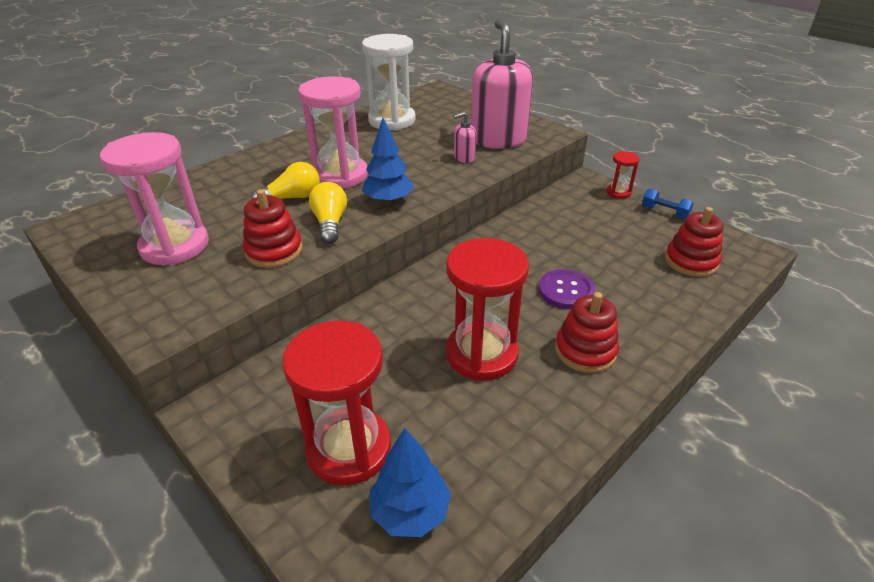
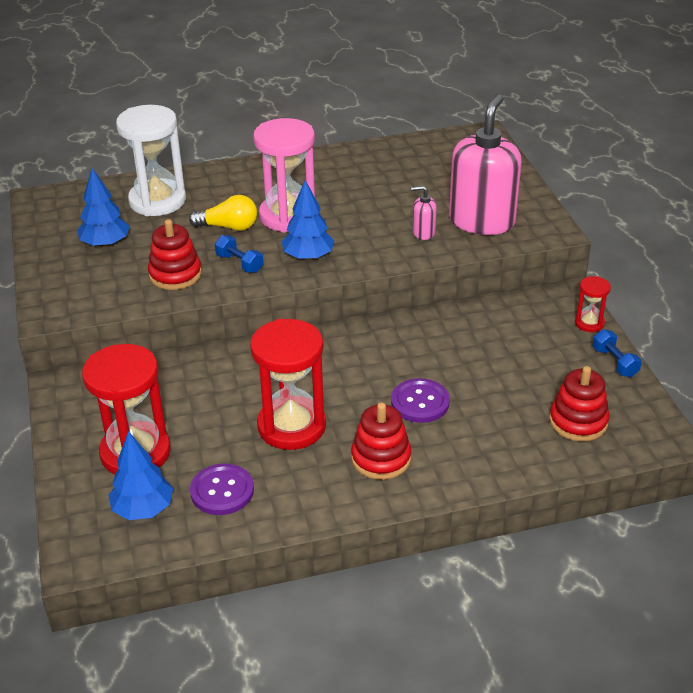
camera: 30 degrees right, 0 degrees up
pink hourglass [100,132,209,265] -> blue tree [77,168,130,248]
yellow light bulb [309,182,347,244] -> blue dumbbell [215,235,263,273]
white hourglass [362,34,416,131] -> white hourglass moved to [116,105,186,216]
none -> purple button [190,464,254,515]

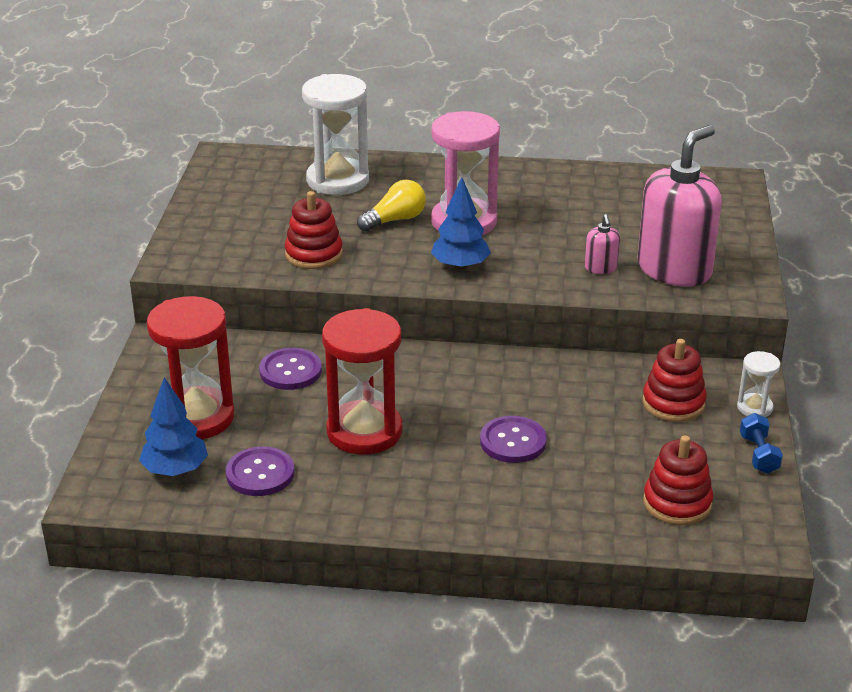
camera: 20 degrees right, 5 degrees down
blue tree [77,168,130,248] -> none
yellow light bulb [189,195,257,231] -> yellow light bulb turned 60 degrees counterclockwise [357,180,426,232]
blue dumbbell [215,235,263,273] -> none
red stacking toy [351,402,411,480] -> red stacking toy moved to [642,339,707,422]
pink soap dispenser [411,186,437,240] -> pink soap dispenser turned 120 degrees counterclockwise [585,214,620,274]
red hourglass [575,276,611,332] -> white hourglass [737,351,780,417]
none -> purple button [259,348,322,390]

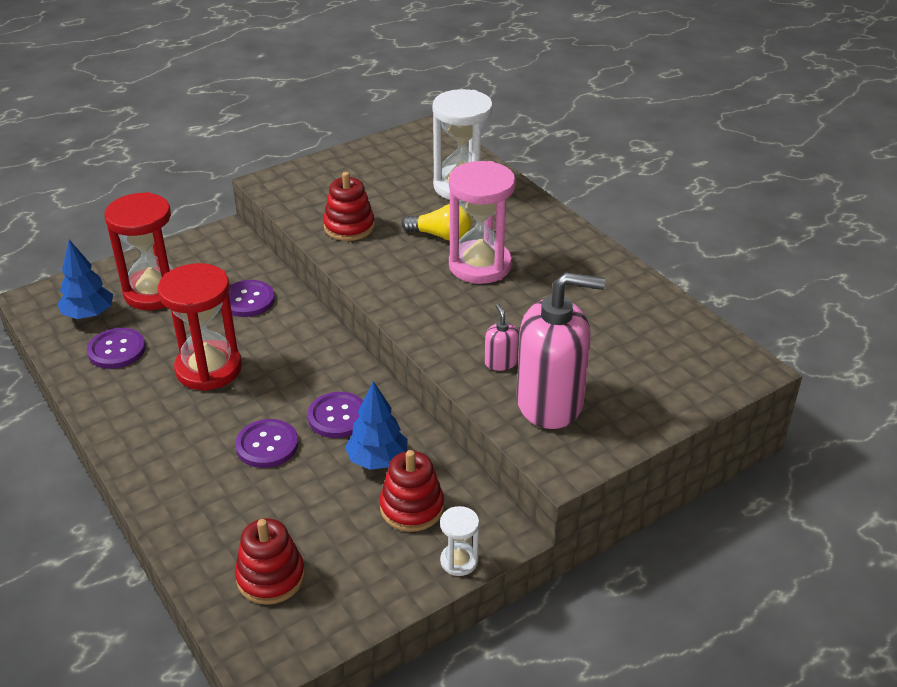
camera: 50 degrees right, 5 degrees up
blue tree [431,177,491,270] -> blue tree moved to [345,381,408,470]
pink soap dispenser [585,214,620,274] -> pink soap dispenser turned 120 degrees clockwise [485,304,519,371]
blue dumbbell [740,413,783,474] -> none
none -> purple button [307,392,364,438]

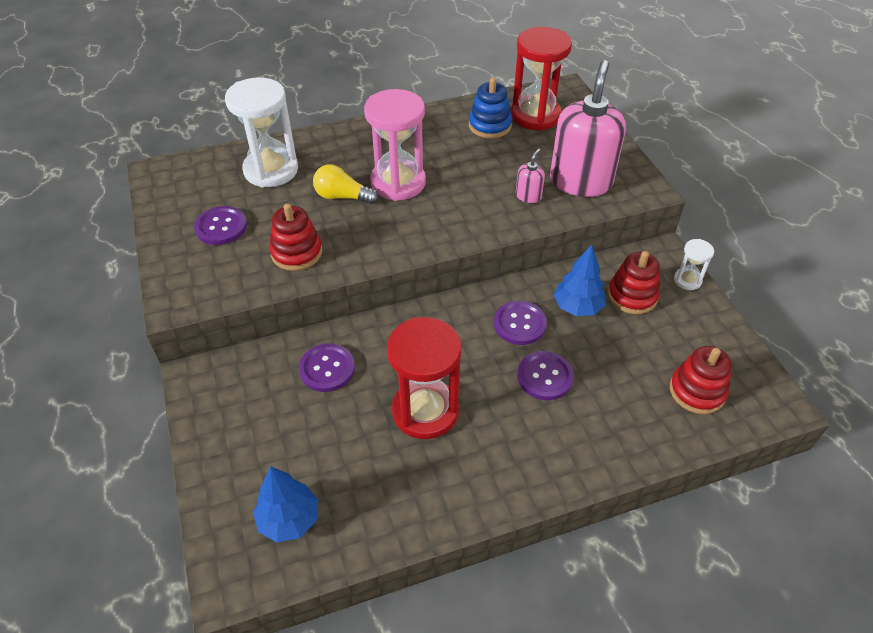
camera: 75 degrees left, 10 degrees up
purple button [87,328,146,369] -> purple button moved to [194,206,247,245]
red hourglass [104,192,173,310] -> red hourglass moved to [511,27,572,131]
yellow light bulb [402,204,471,241] -> yellow light bulb turned 105 degrees counterclockwise [313,164,379,204]
pink soap dispenser [485,304,519,371] -> pink soap dispenser turned 120 degrees clockwise [516,149,545,203]
none -> blue stacking toy [469,78,512,138]

